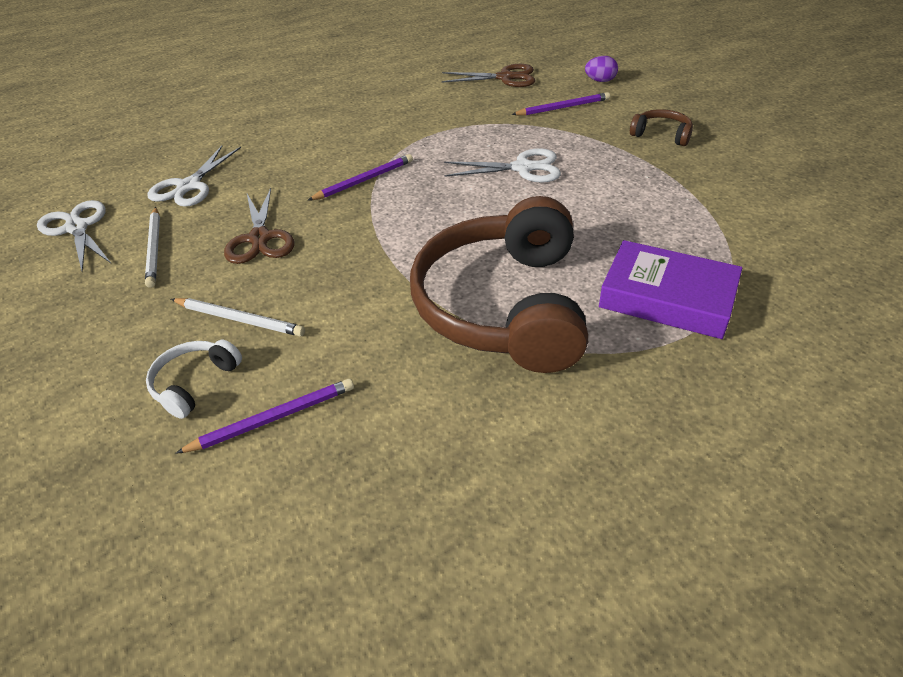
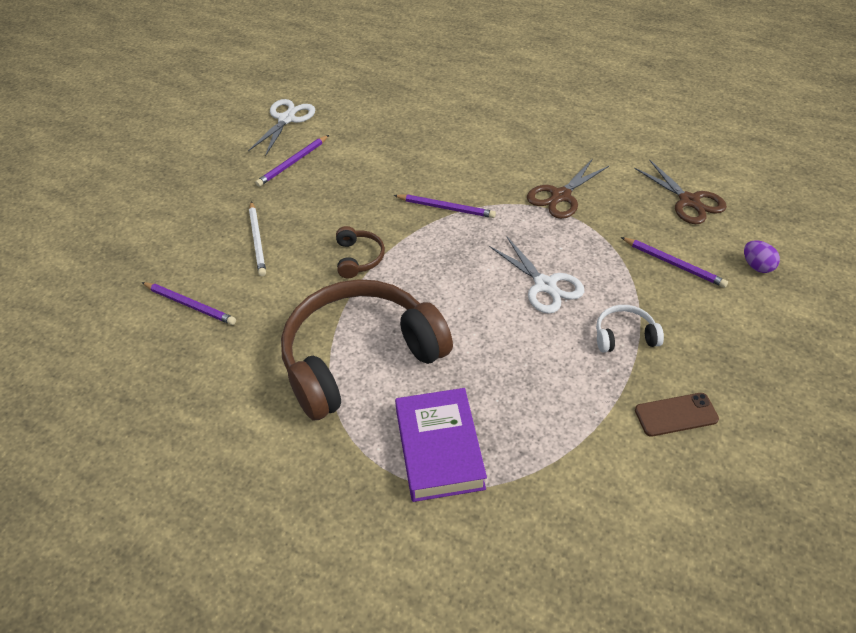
camera: 55 degrees right, 5 degrees up
white pencil [145,207,160,288] -> purple pencil [255,135,329,187]
white headphones [146,340,242,419] -> white headphones moved to [596,305,664,352]
white scissors [147,146,241,207] -> none
brown scissors [224,188,294,264] -> brown scissors moved to [527,160,609,219]
brown headphones [630,109,693,146] -> brown headphones moved to [336,226,385,278]
none -> brown phone [635,393,719,437]

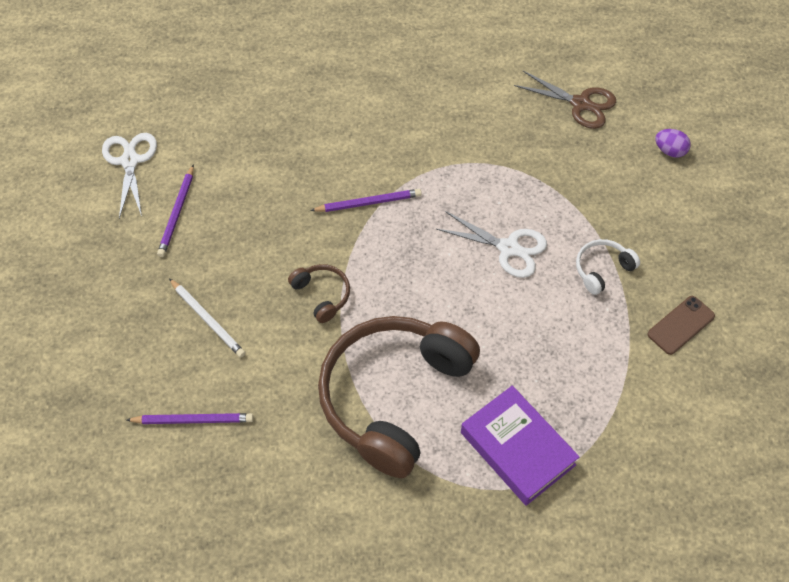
camera: 30 degrees left, 10 degrees up
brown scissors [527,160,609,219] -> none
purple pencil [621,237,728,288] -> none

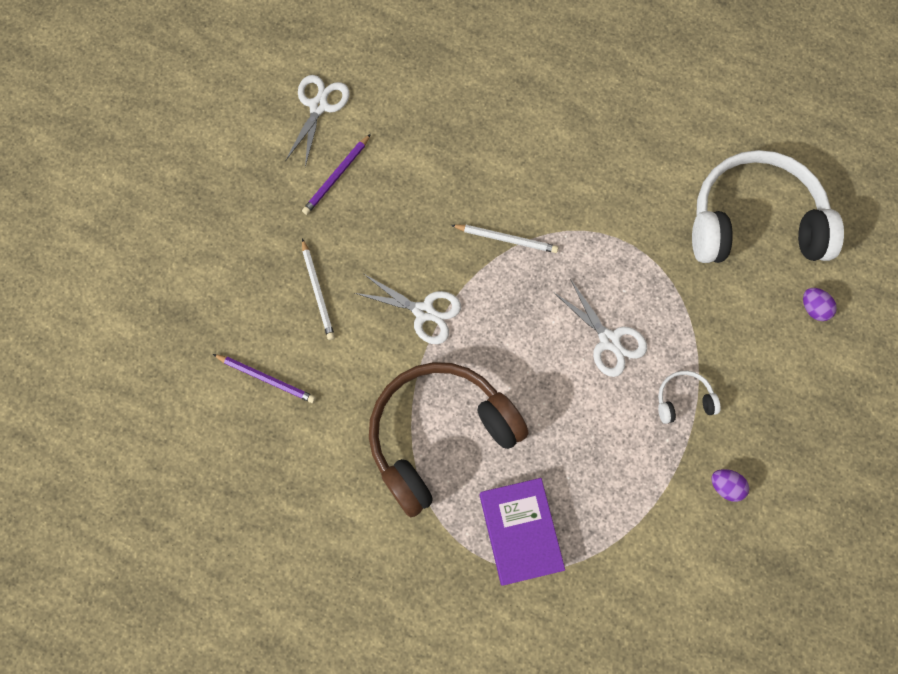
camera: 25 degrees right, 15 degrees up
brown headphones [288,264,350,323] -> white scissors [355,274,461,344]
purple pencil [310,189,422,212] -> white pencil [451,224,558,253]
brown scissors [514,71,616,129] -> white headphones [692,150,844,263]
brown phone [647,296,715,355] -> purple egg [711,469,749,502]

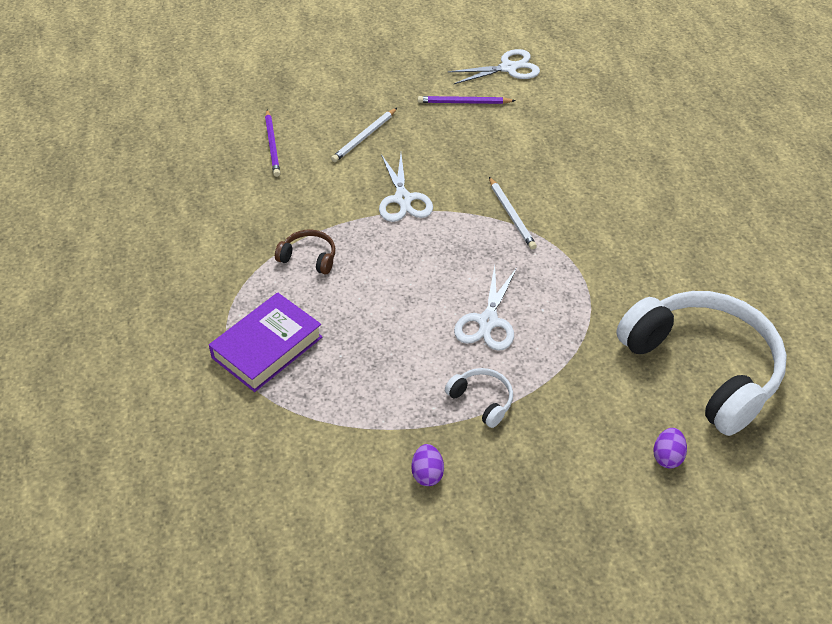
camera: 55 degrees right, 25 degrees down
brown headphones [369,362,529,517] -> brown headphones [275,229,335,275], size x0.41

